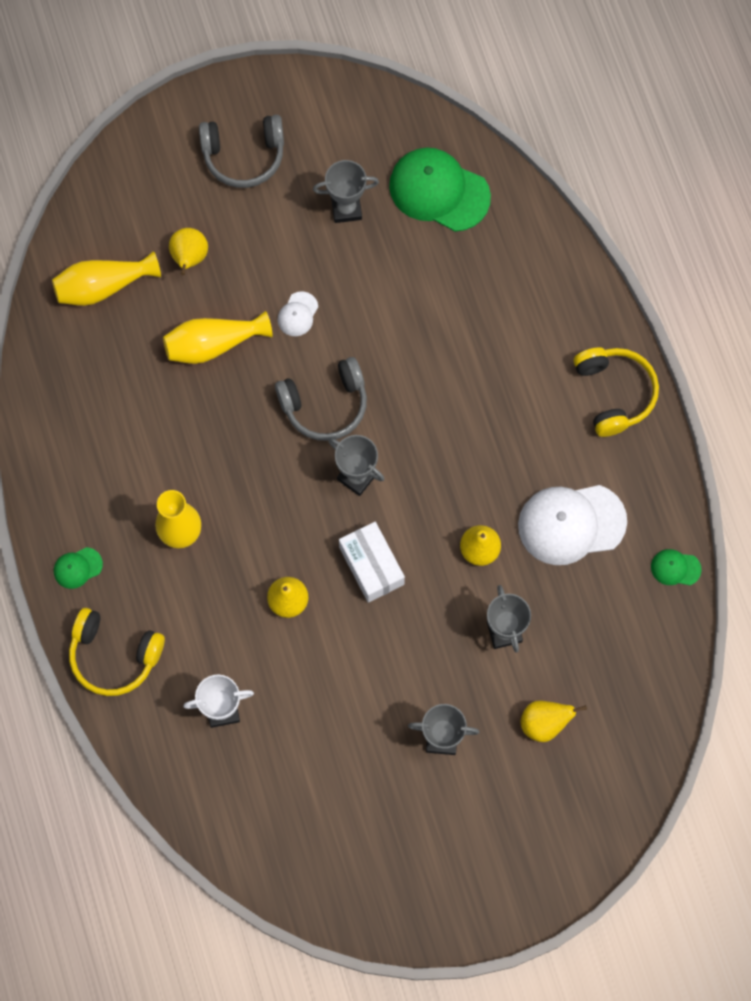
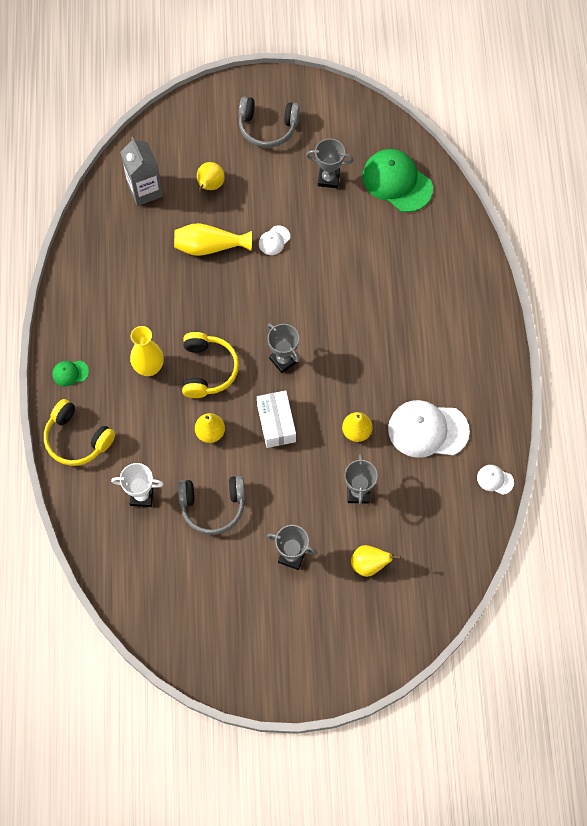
camera: 15 degrees right, 5 degrees down
yellow vase [52,251,161,306] -> grey carton [120,137,163,206]
grey headphones [275,357,367,441] -> grey headphones moved to [178,476,245,535]
yellow headphones [574,347,659,437] -> yellow headphones moved to [182,332,239,398]
green cap [651,549,701,585] -> white cap [477,465,514,495]

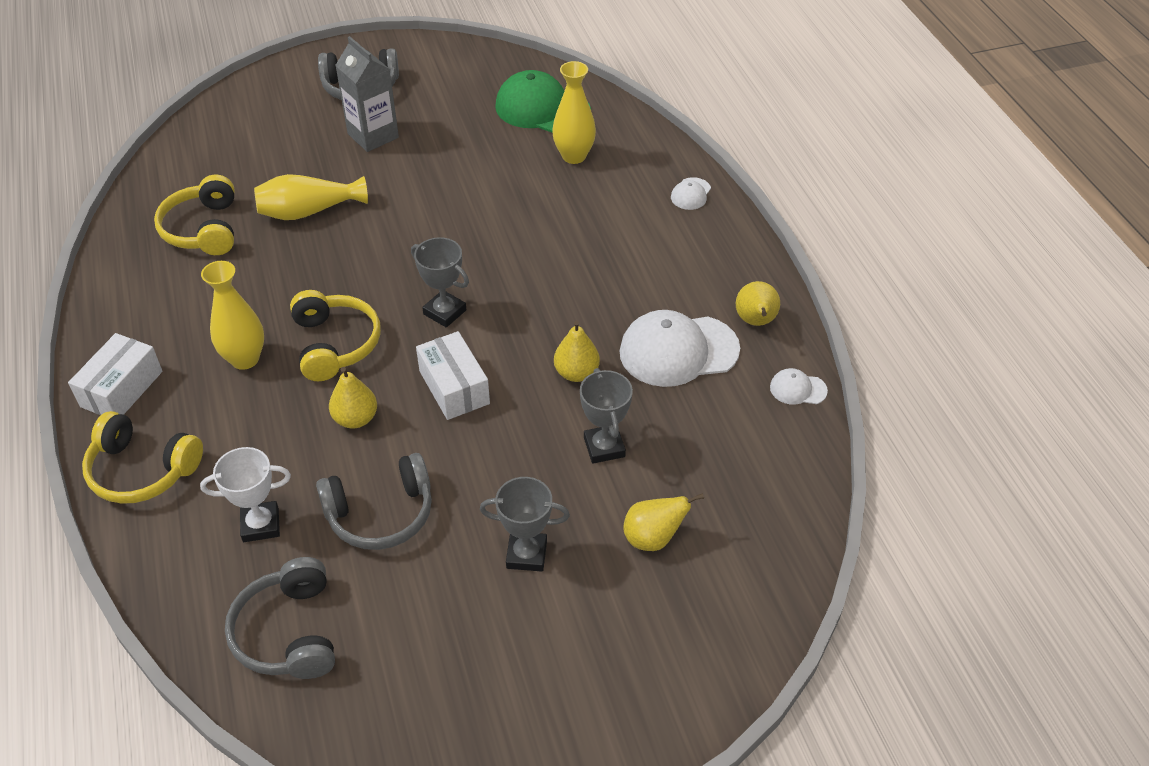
camera: 15 degrees left, 20 degrees down
green cap [53,360,89,386] -> white box [68,333,162,415]
grey carton [120,137,163,206] -> grey carton moved to [335,36,399,152]
yellow pear [197,162,225,191] -> yellow pear moved to [736,281,780,326]
white cap [259,226,290,255] -> white cap moved to [671,177,711,210]
grey trophy [306,139,354,188] -> none
none -> yellow headphones [154,175,235,255]
none -> grey headphones [225,557,335,679]
none -> yellow vase [552,61,596,164]

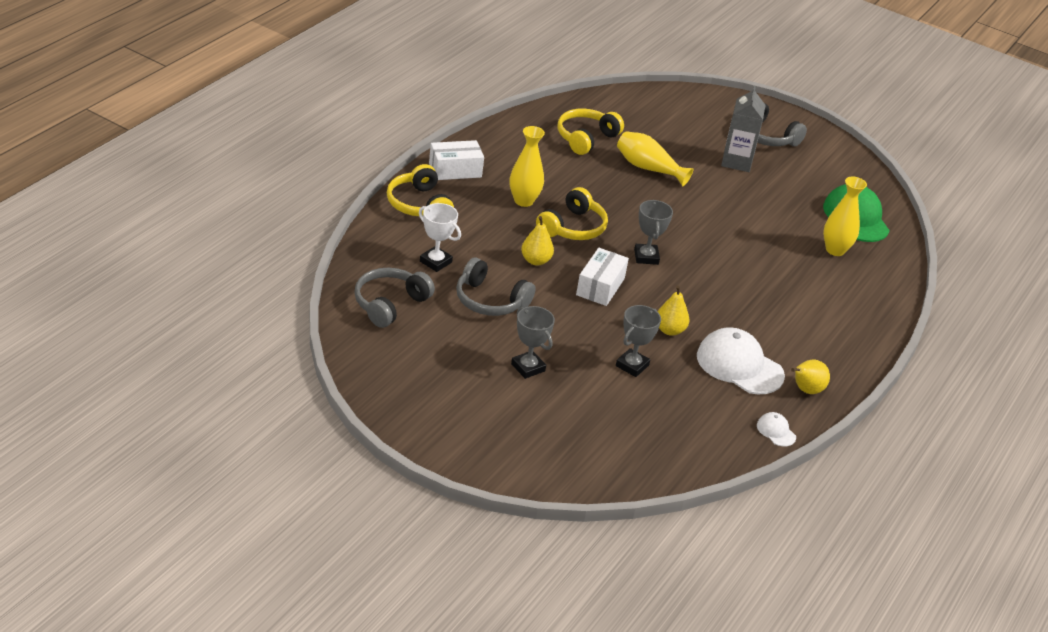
camera: 45 degrees right, 10 degrees down
yellow pear [623,493,704,551] -> none
white cap [671,177,711,210] -> none

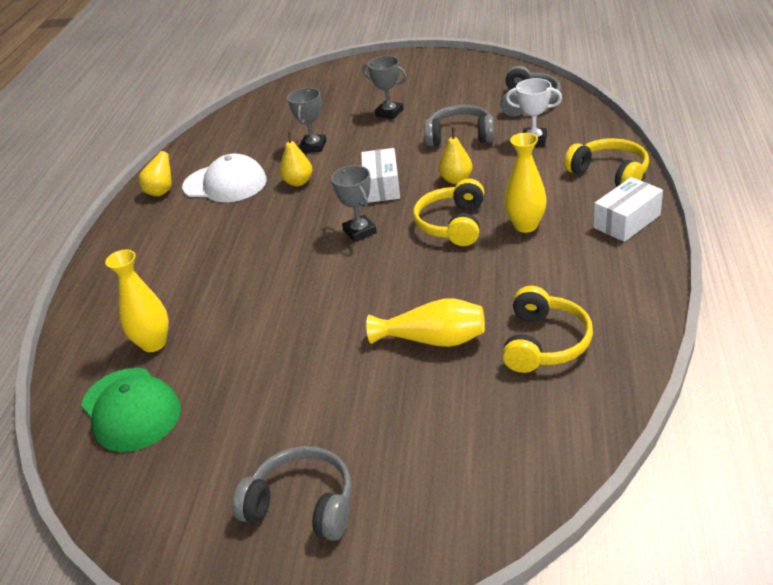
camera: 165 degrees right, 0 degrees up
grey carton [721,86,766,172] -> none
white cap [757,412,796,447] -> none

